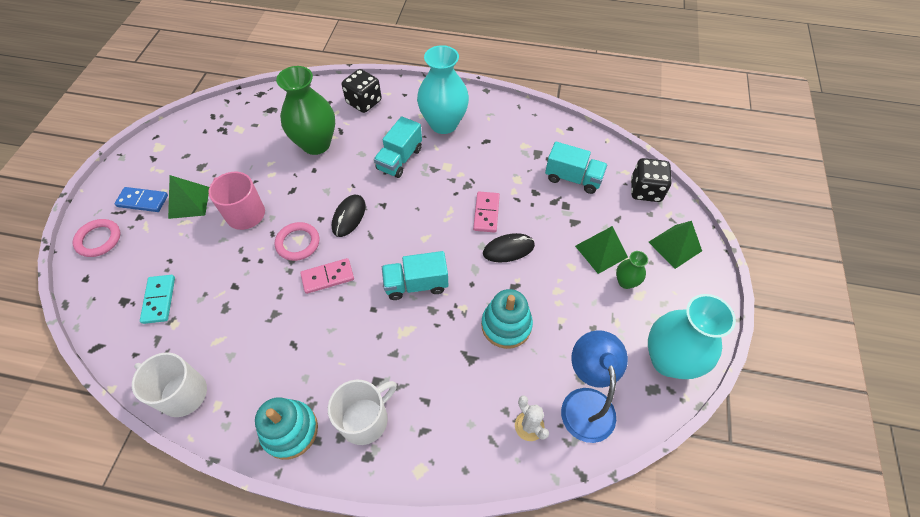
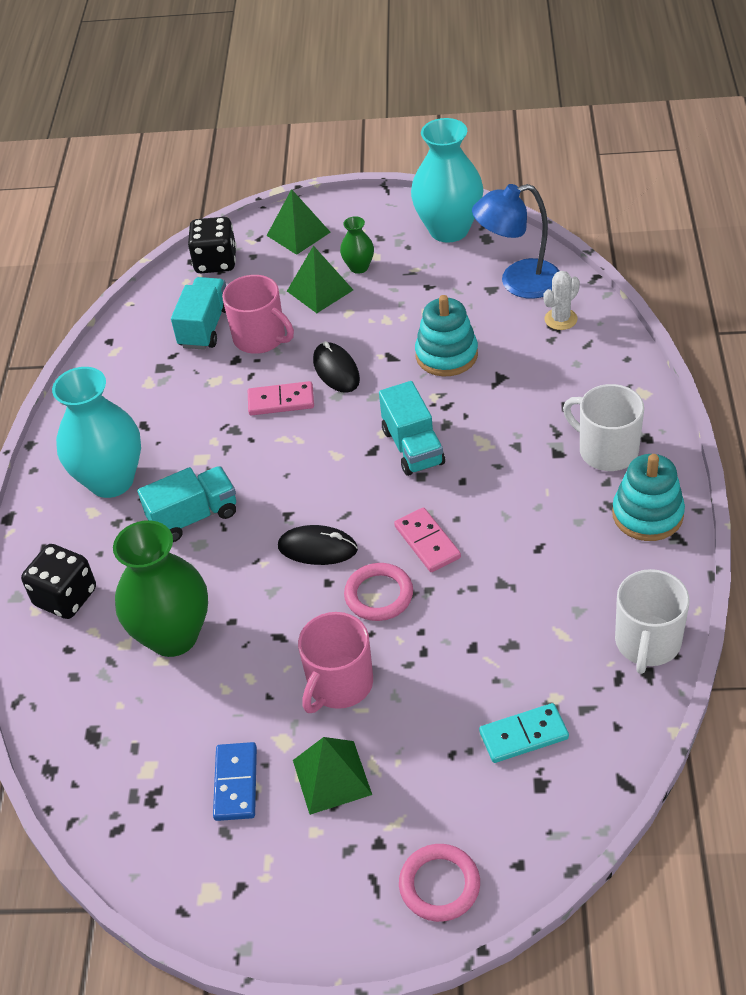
camera: 95 degrees left, 10 degrees down
blue domino [115,187,168,212] -> blue domino moved to [213,742,257,821]
turquoise truck [374,116,422,178] -> turquoise truck turned 45 degrees counterclockwise [138,466,236,542]
none -> pink mug [222,275,294,354]

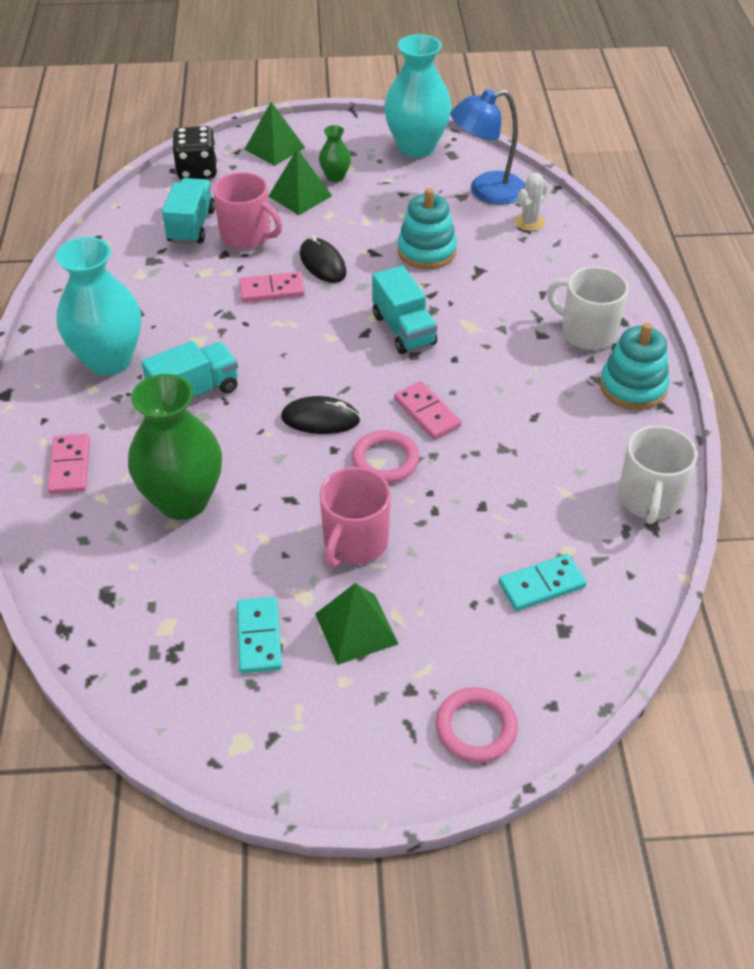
camera: 10 degrees left, 0 degrees up
black dice [21,544,96,619] -> pink domino [47,434,90,494]
blue domino [213,742,257,821] -> turquoise domino [237,597,282,673]

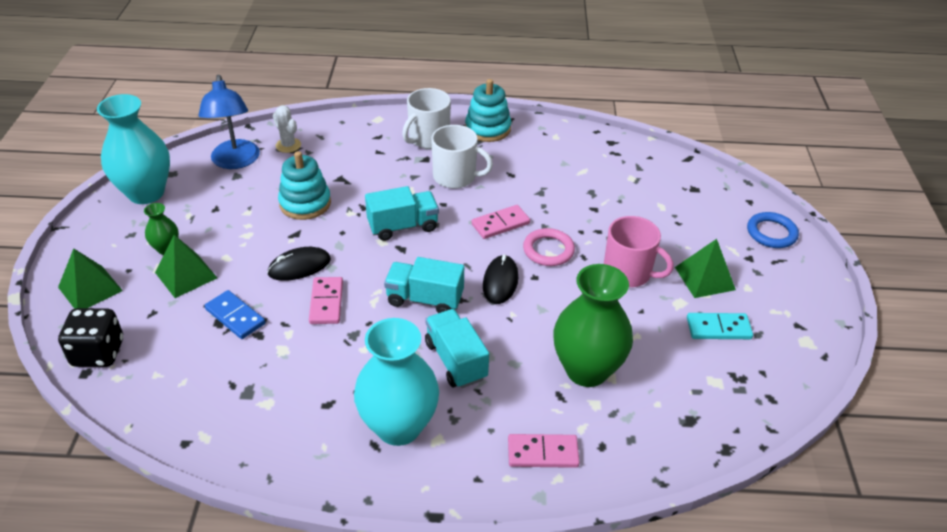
camera: 85 degrees left, 5 degrees down
turquoise truck [162,178,215,244] -> turquoise truck moved to [384,257,464,313]
pink mug [213,172,282,249] -> blue domino [205,290,265,339]
pink ring [436,687,518,763] -> blue ring [747,212,799,248]
turquoise domino [498,554,587,611] -> none
white mug [618,425,697,524] -> white mug moved to [431,125,493,188]

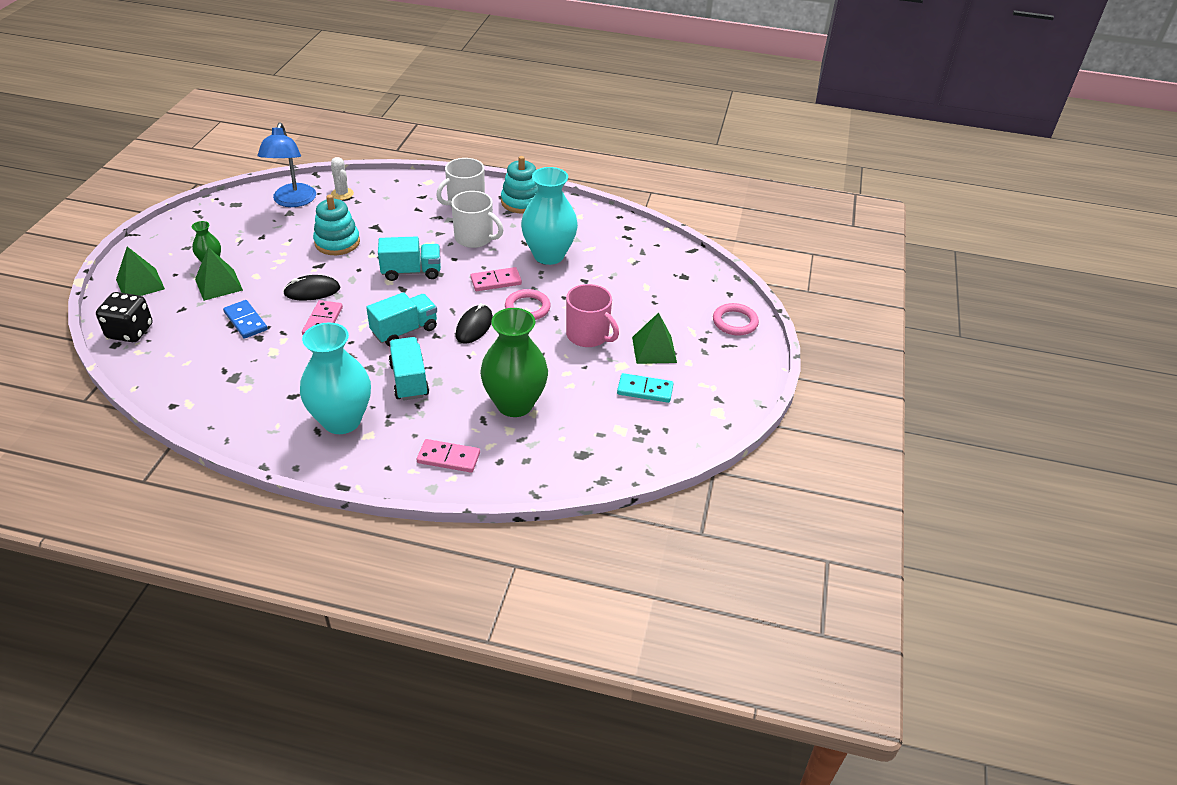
camera: 10 degrees right, 0 degrees up
turquoise vase [97,94,170,204] -> turquoise vase moved to [521,167,578,265]
turquoise truck [384,257,464,313] -> turquoise truck turned 120 degrees clockwise [366,292,437,346]
blue ring [747,212,799,248] -> pink ring [713,303,759,336]

